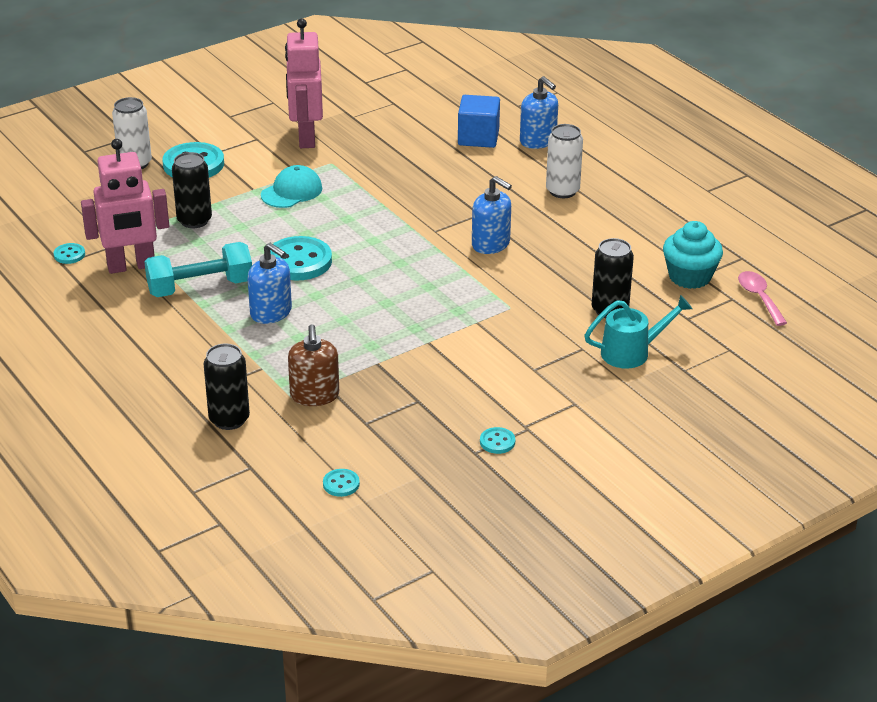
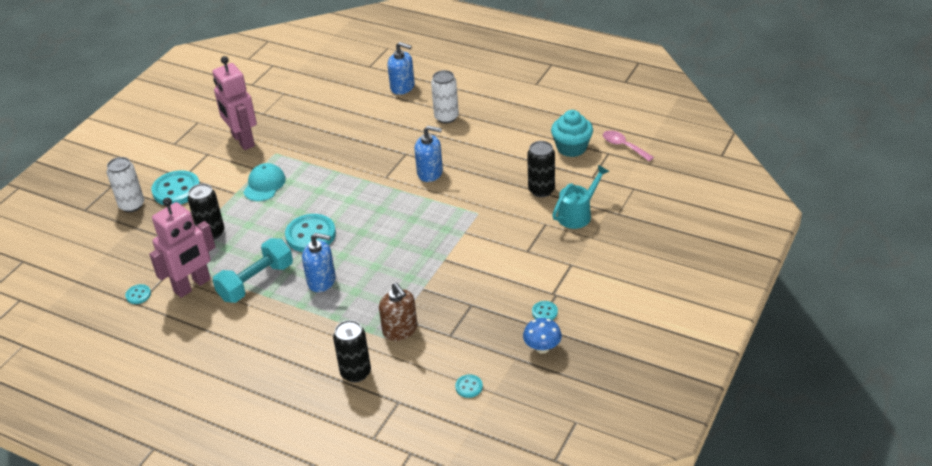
camera: 25 degrees left, 5 degrees up
blue cube [458,95,500,148] -> none
none -> blue mushroom [523,318,562,354]

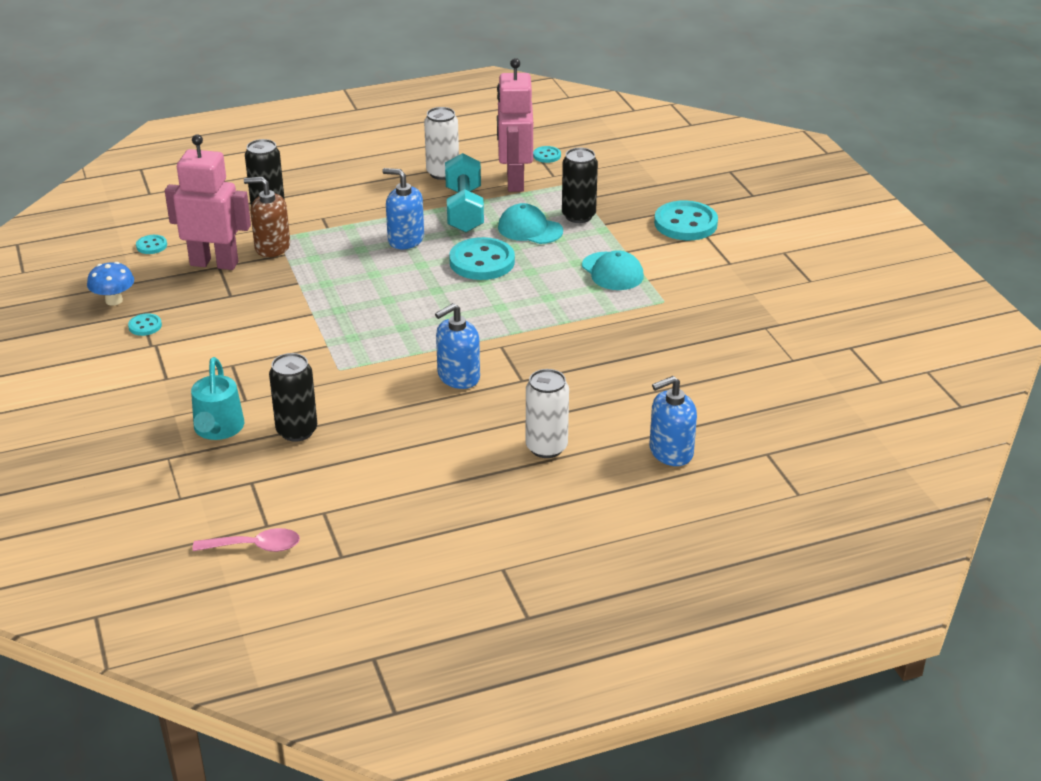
camera: 130 degrees right, 5 degrees down
white can [106,157,144,212] -> white can moved to [424,107,459,180]
pink robot [212,56,257,150] -> pink robot moved to [165,135,251,270]
blue soap dispenser [302,233,336,292] -> blue soap dispenser turned 60 degrees clockwise [382,168,424,249]
turquoise cupcake [551,110,593,157] -> none
none -> turquoise cap [498,203,563,244]

